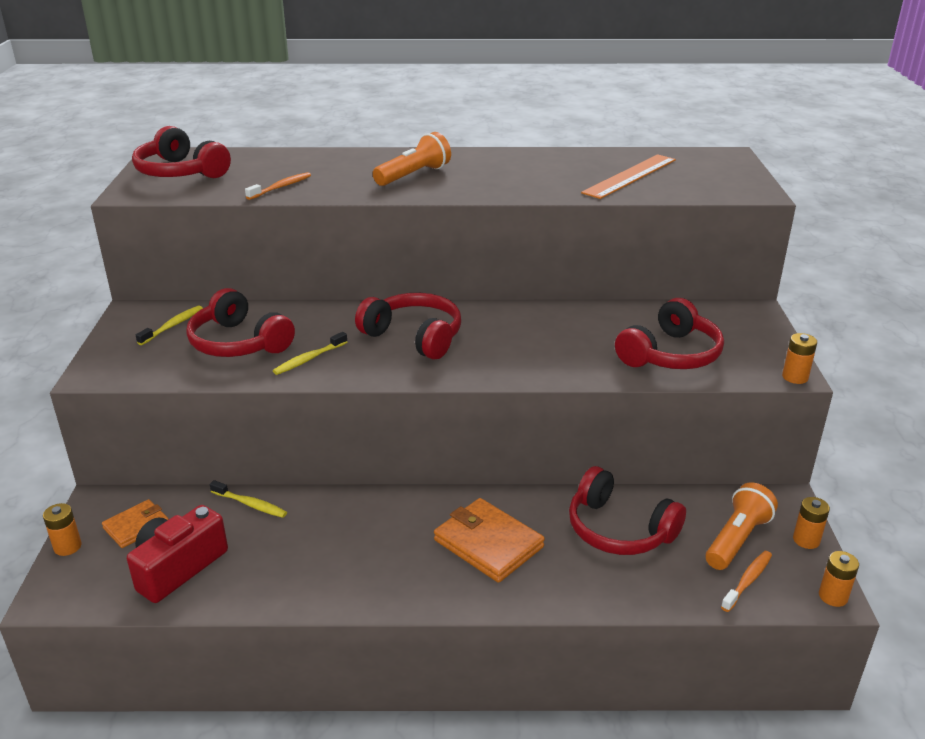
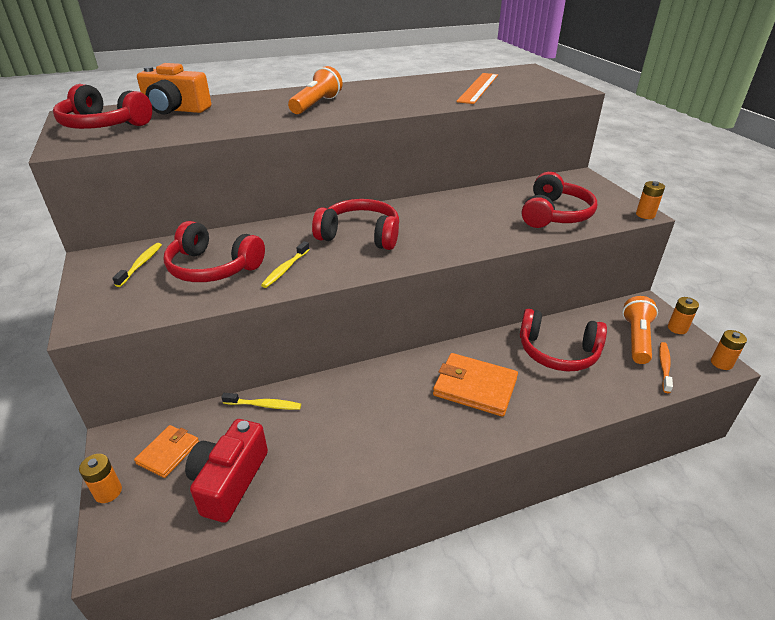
camera: 20 degrees left, 5 degrees up
orange toothbrush [245,172,311,200] -> none
none -> orange camera [137,63,211,115]

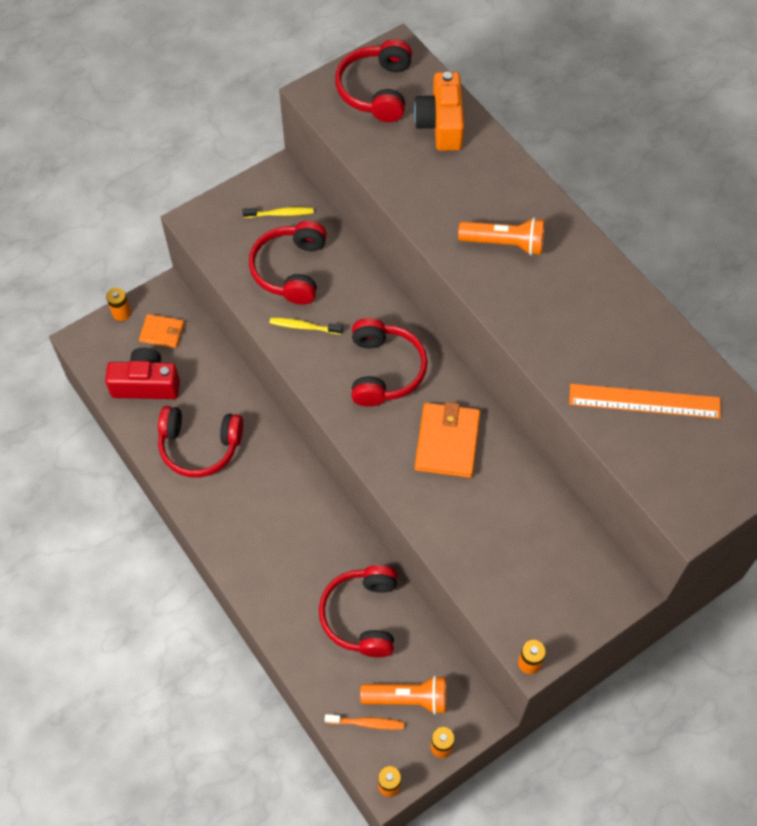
camera: 75 degrees right, 25 degrees up
yellow toothbrush [221,393,301,410] -> none
orange wallet [433,353,518,417] -> orange wallet moved to [415,402,481,478]
red headphones [522,172,597,228] -> red headphones moved to [158,406,243,478]

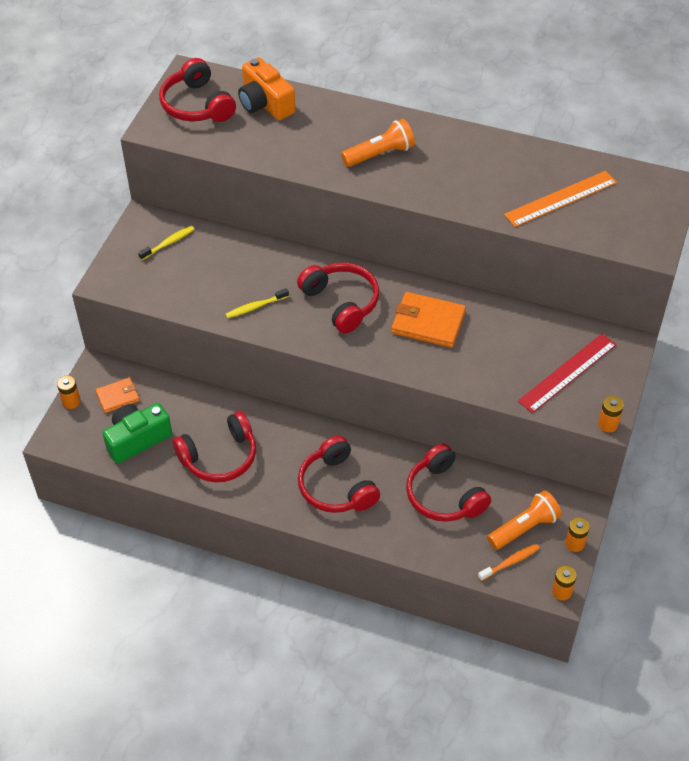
camera: 35 degrees left, 10 degrees down
red camera [105,348,180,399] -> green camera [102,403,172,464]
red headphones [249,221,327,305] -> red headphones moved to [298,435,380,513]
orange wallet [415,402,481,478] -> orange wallet turned 45 degrees counterclockwise [391,292,466,348]
none -> red ruler [518,334,617,413]

